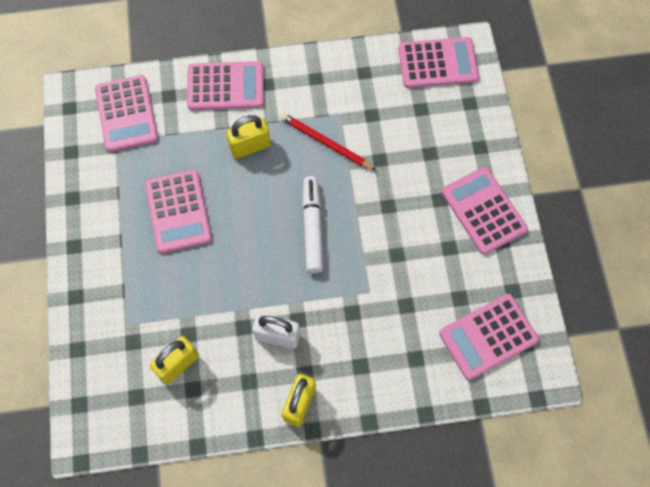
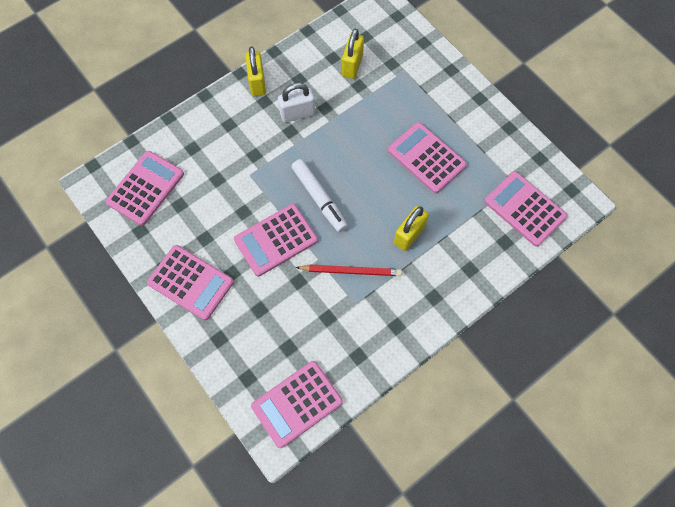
camera: 150 degrees right, 0 degrees up
pink calculator [187,61,264,110] -> pink calculator moved to [234,204,318,276]

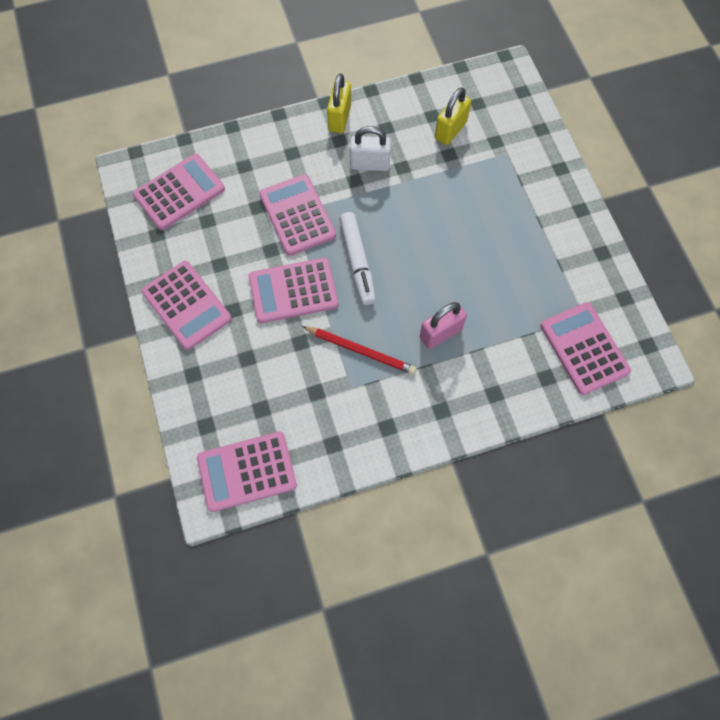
camera: 20 degrees right, 0 degrees up
pink calculator [388,122,467,193] -> pink calculator moved to [259,174,336,256]
yellow padlock [394,206,429,251] -> pink padlock [420,302,467,349]

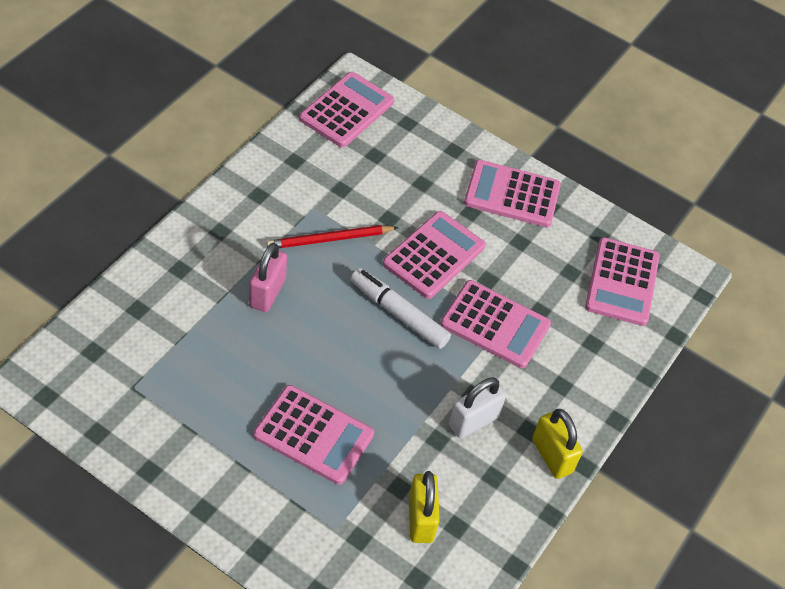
camera: 135 degrees right, 15 degrees down
pink calculator [541,302,631,395] -> pink calculator moved to [254,385,374,485]

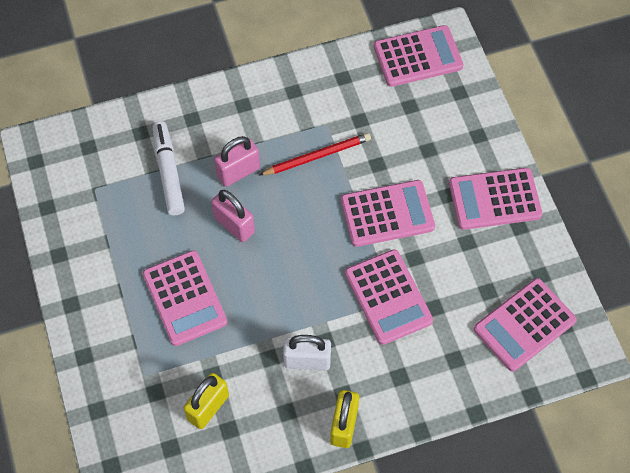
camera: 45 degrees right, 10 degrees up
red pencil [266,225,399,248] -> red pencil turned 135 degrees clockwise [259,133,371,175]
white marker [350,268,451,349] -> white marker moved to [152,121,185,215]
pink calculator [464,160,561,227] -> pink calculator turned 60 degrees counterclockwise [449,168,543,230]
none -> pink padlock [211,190,255,242]

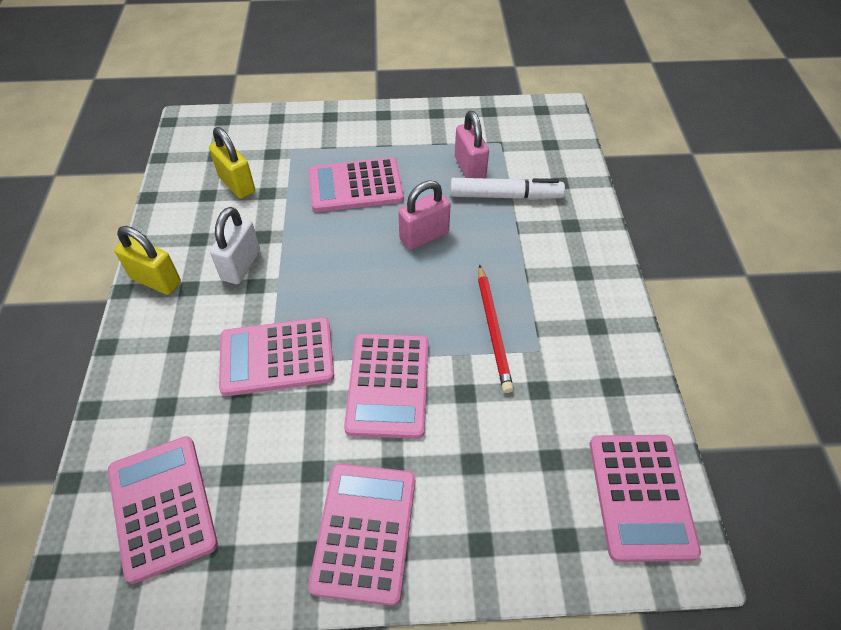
camera: 105 degrees right, 10 degrees down
pink padlock [214,136,260,187] -> pink padlock moved to [455,111,489,178]

